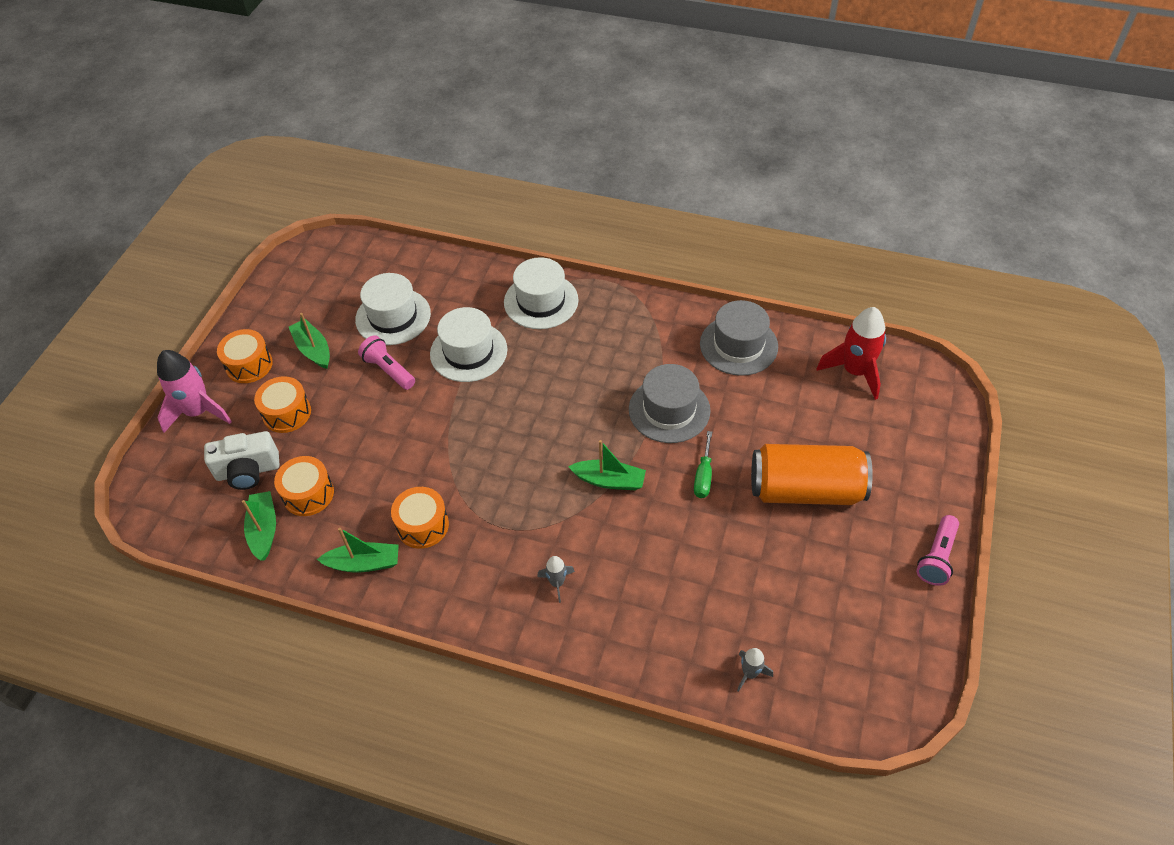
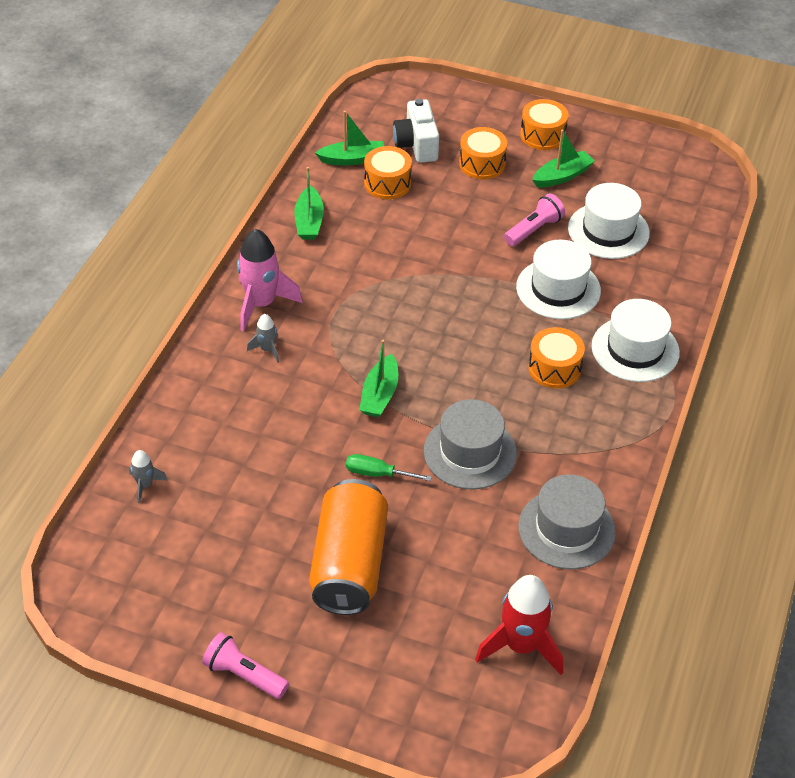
camera: 90 degrees right, 5 degrees down
pink rocket [157,350,232,433] -> pink rocket moved to [237,229,303,332]
orange drum [391,487,449,549] -> orange drum moved to [529,327,585,388]

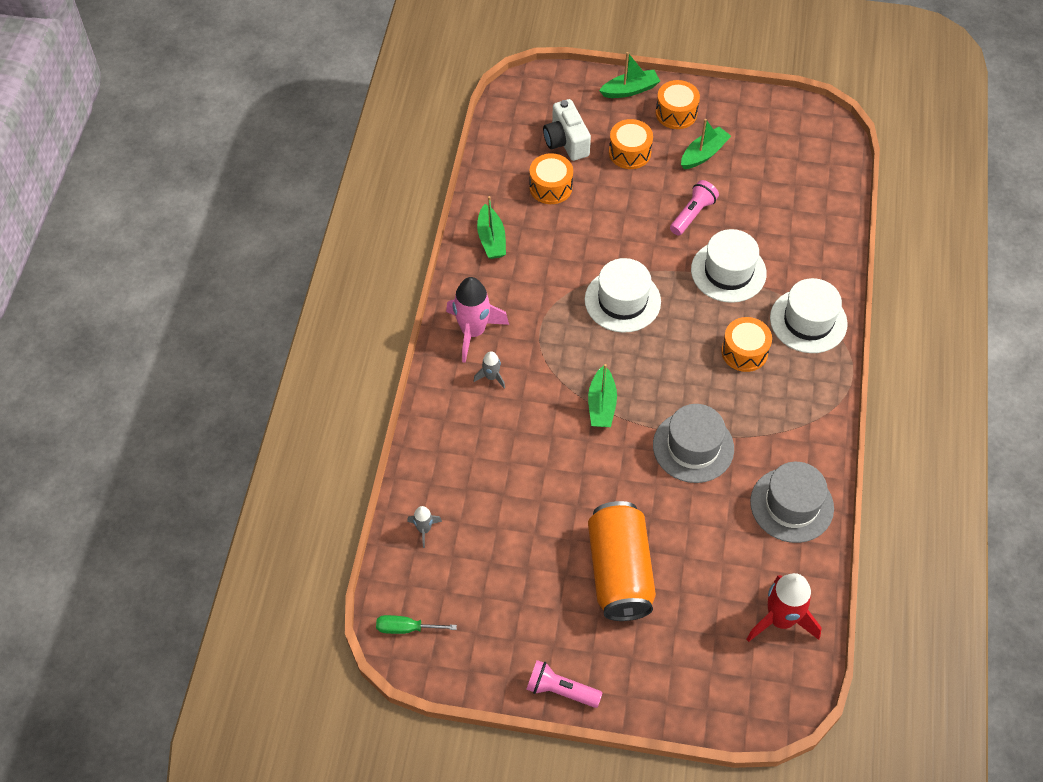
camera: 10 degrees left, 10 degrees up
green boat [315,111,384,166] -> green boat moved to [599,52,660,98]
green screwdriver [346,454,432,481] -> green screwdriver moved to [376,615,457,634]
white hat [568,183,650,259] -> white hat moved to [585,258,661,333]

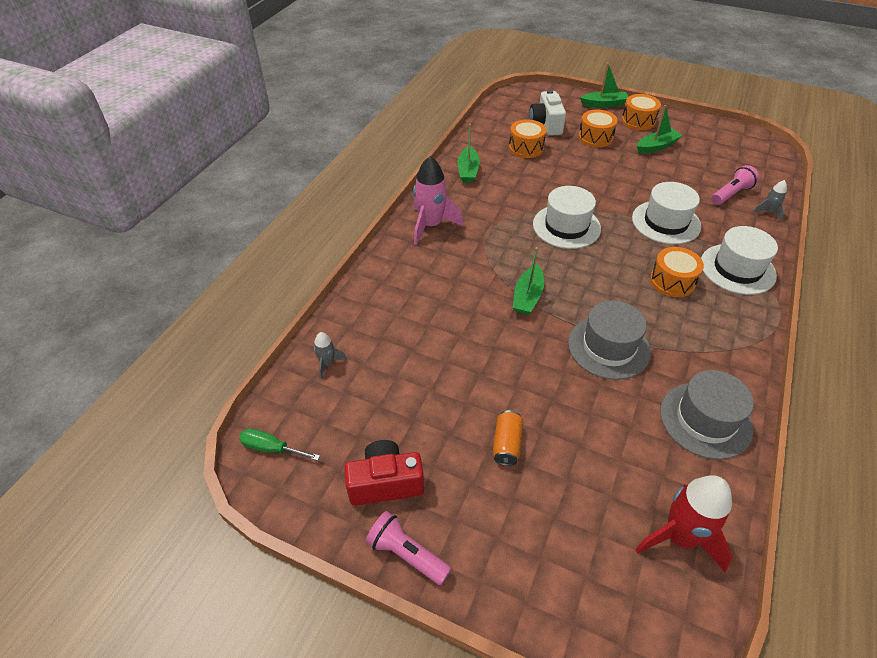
camera: 15 degrees right, 10 degrees down
grey rocket [474,351,505,389] -> grey rocket moved to [753,180,787,221]
orange can [588,501,656,621] -> orange can [493,410,523,466], size x0.43
pink flashlight [670,180,719,236] -> pink flashlight moved to [711,165,759,205]
none -> red camera [344,440,424,506]

